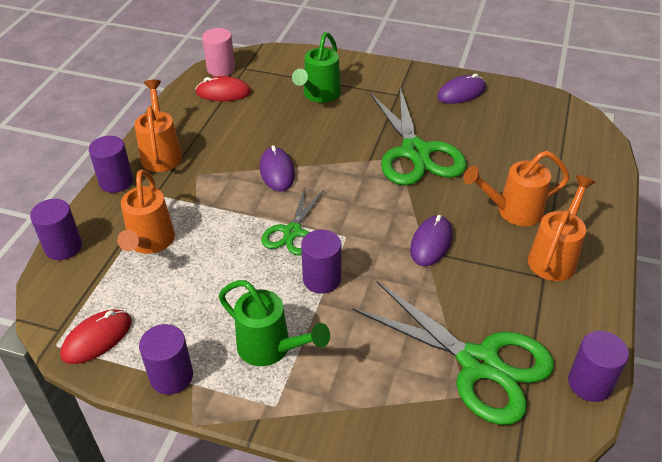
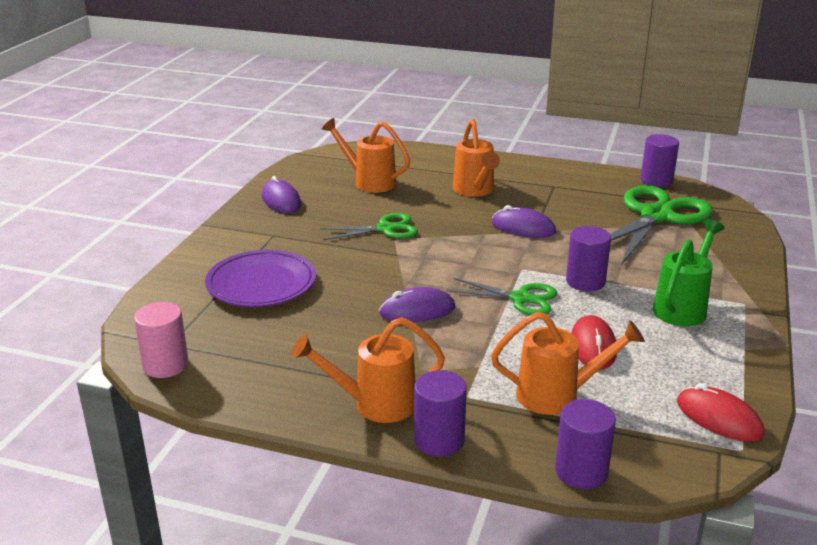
camera: 90 degrees left, 15 degrees down
purple cylinder [139,324,193,395] -> none
red mouse [195,76,251,101] -> red mouse moved to [571,315,617,370]
green watering can [292,32,341,103] -> purple plate [205,250,316,307]
green scissors [370,88,466,186] -> green scissors [320,213,418,240], size x0.55
orange watering can [528,175,595,281] -> orange watering can moved to [322,118,410,193]

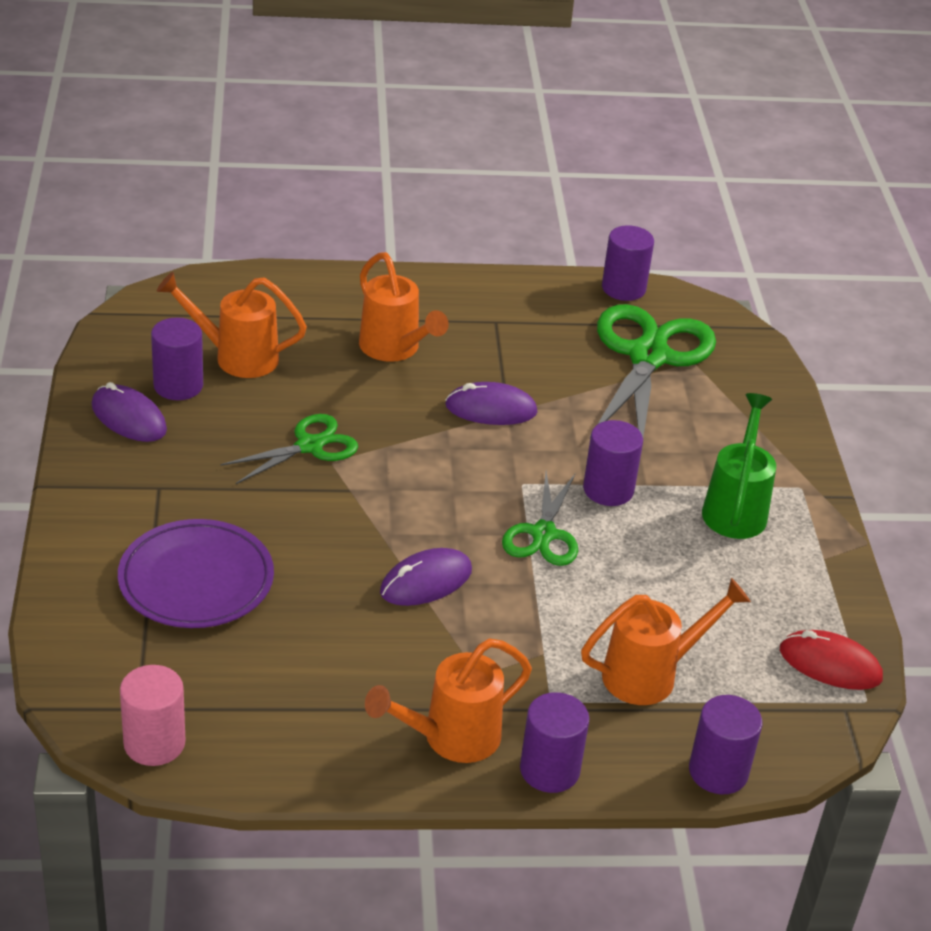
camera: 25 degrees left, 10 degrees up
green scissors [447,278,557,315] -> green scissors turned 105 degrees clockwise [502,471,578,566]
red mouse [571,315,617,370] -> none
none -> purple cylinder [151,317,203,400]

